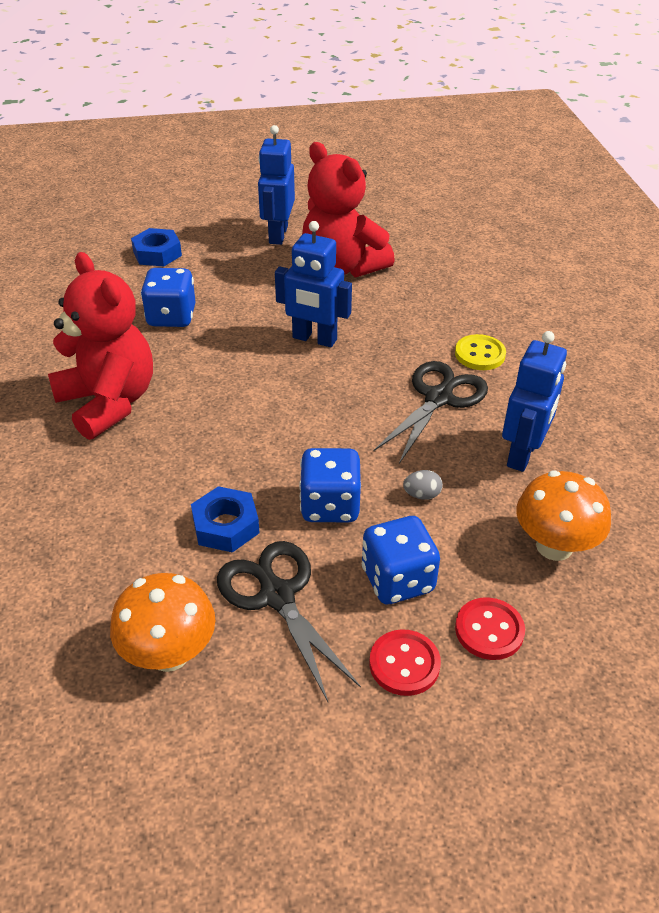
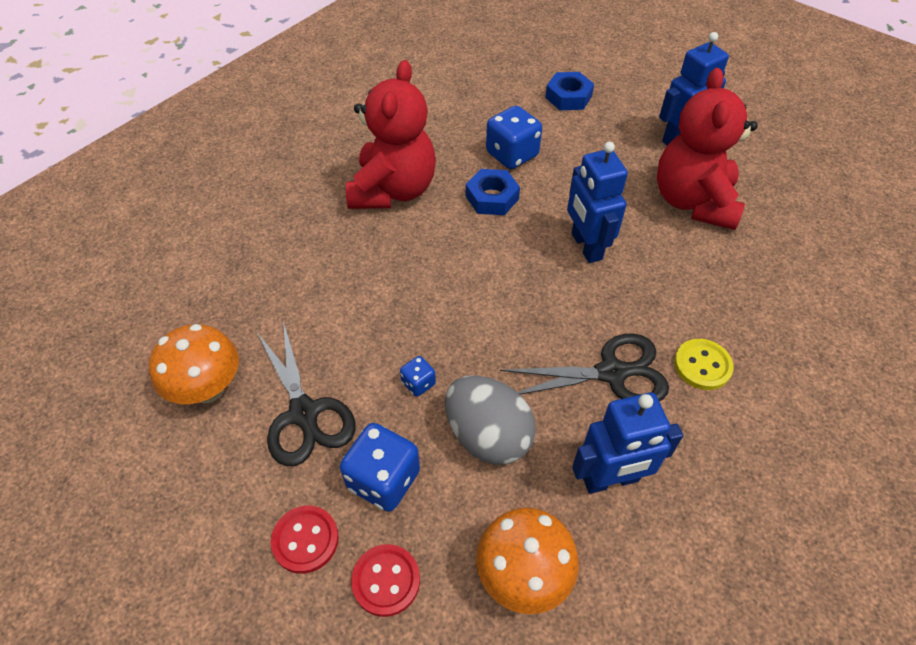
camera: 50 degrees right, 10 degrees up
blue nut [191,486,260,553] -> blue nut moved to [466,169,520,215]
black scissors [217,541,361,702] -> black scissors turned 135 degrees clockwise [257,321,356,466]
blue dice [299,448,361,522] -> blue dice [400,356,436,397], size x0.50
grey egg [403,470,443,500] -> grey egg [445,375,536,465], size x2.47

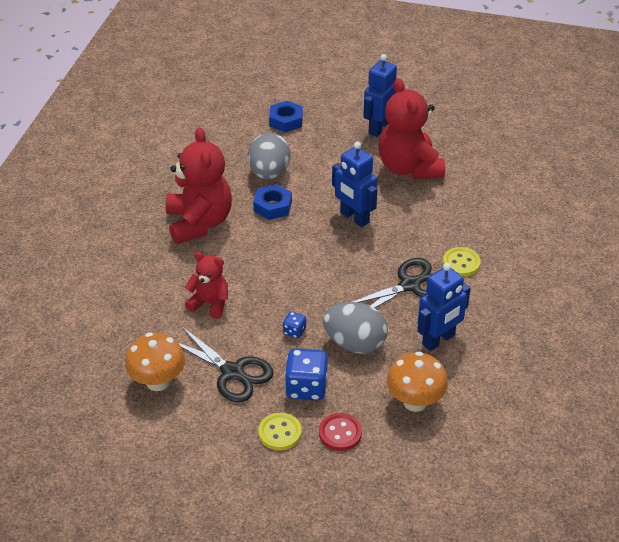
camera: 25 degrees left, 10 degrees down
red button [271,505,339,574] -> yellow button [258,413,302,450]
blue dice [486,106,542,169] -> grey egg [248,133,290,180]
none -> red teddy bear [184,252,228,319]

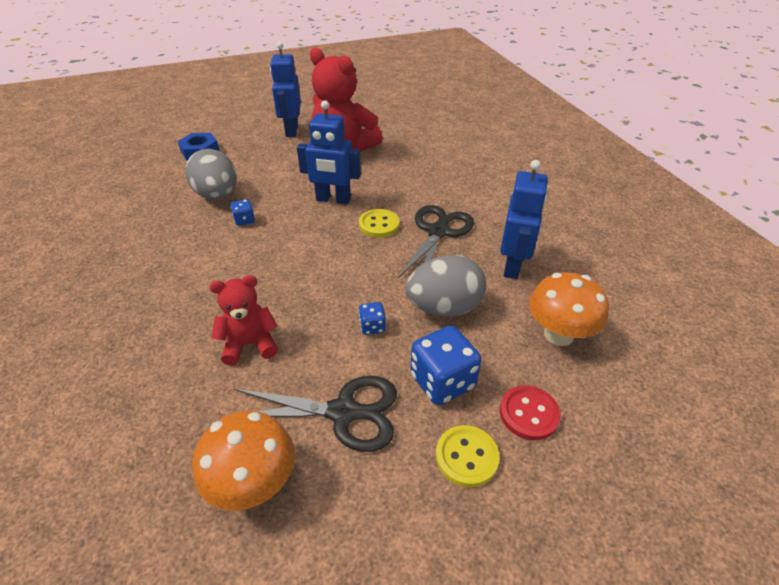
camera: 35 degrees left, 0 degrees up
red teddy bear [165,127,232,244] -> none
blue nut [253,184,292,220] -> blue dice [230,199,255,226]
yellow button [443,247,481,277] -> yellow button moved to [359,209,400,238]

